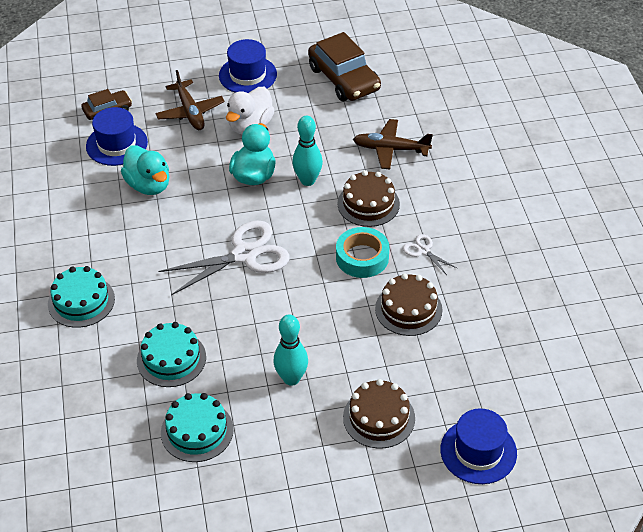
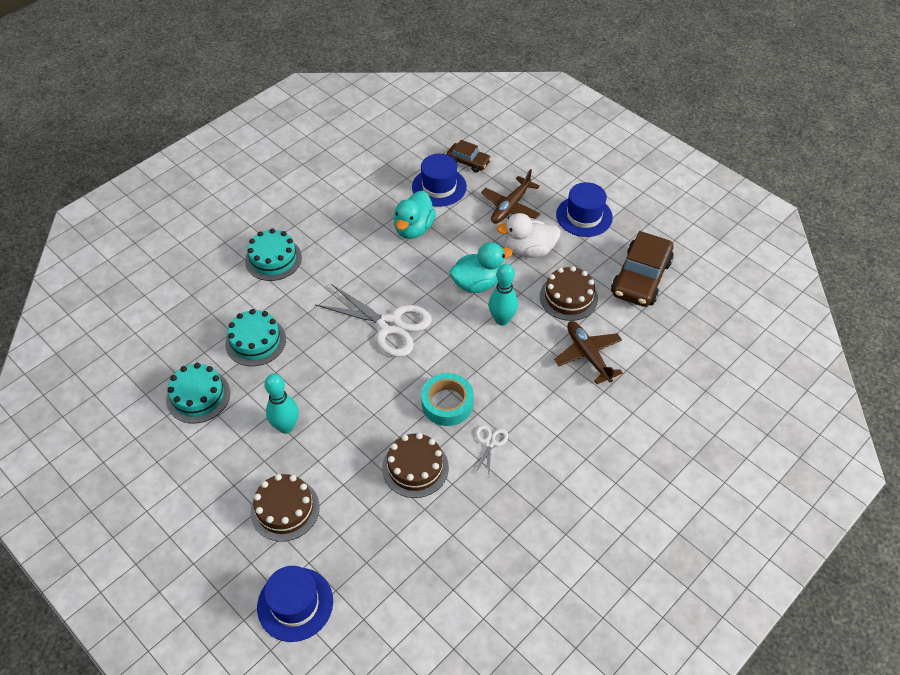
camera: 55 degrees right, 5 degrees up
brown cake [337,170,400,227] -> brown cake moved to [540,266,598,321]

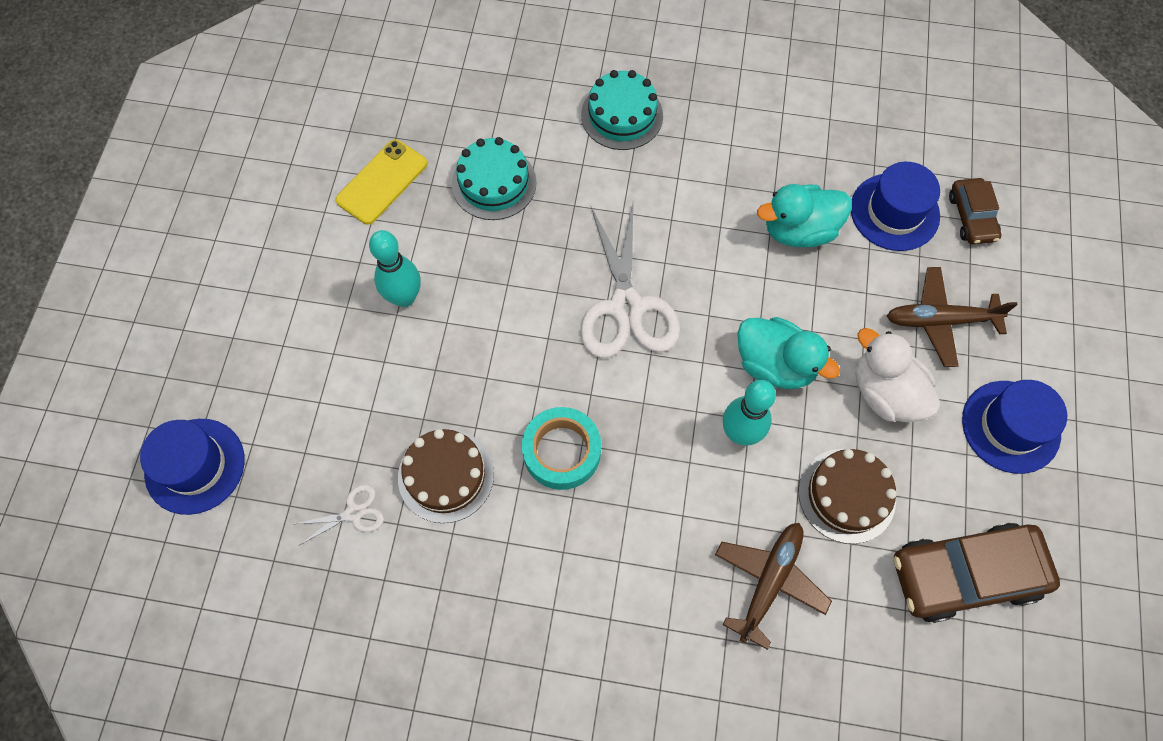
camera: 55 degrees right, 15 degrees up
turquoise cake [166,363,230,424] -> yellow phone [335,139,427,225]
brown cake [250,474,320,542] -> none
white scissors [474,425,508,475] -> white scissors moved to [295,484,384,545]

